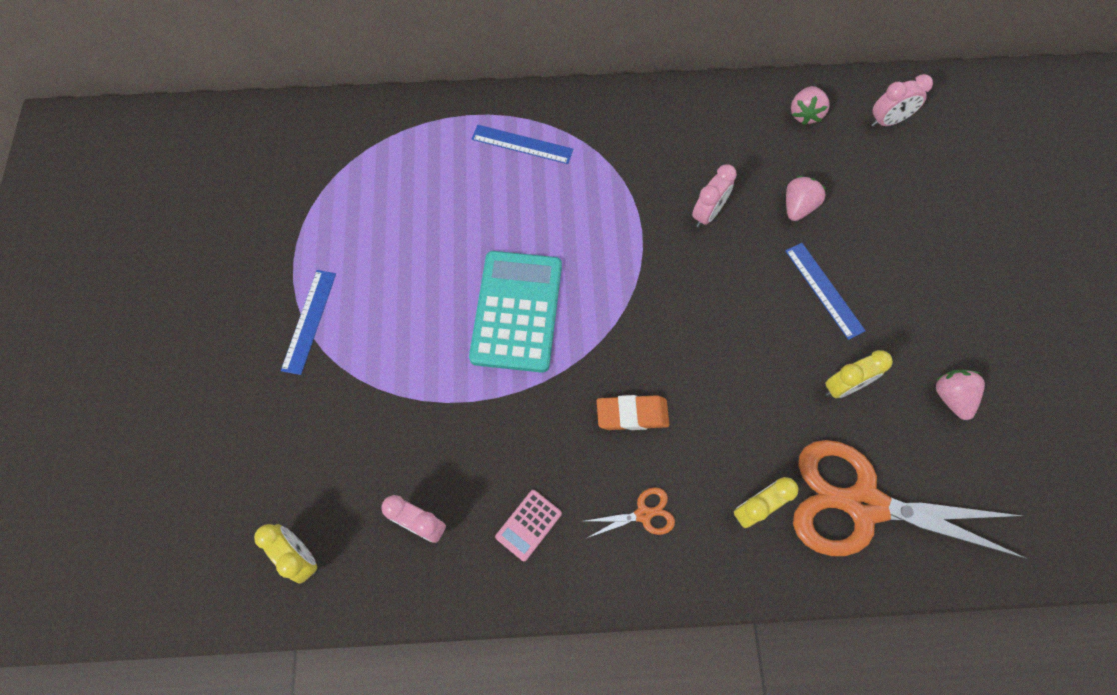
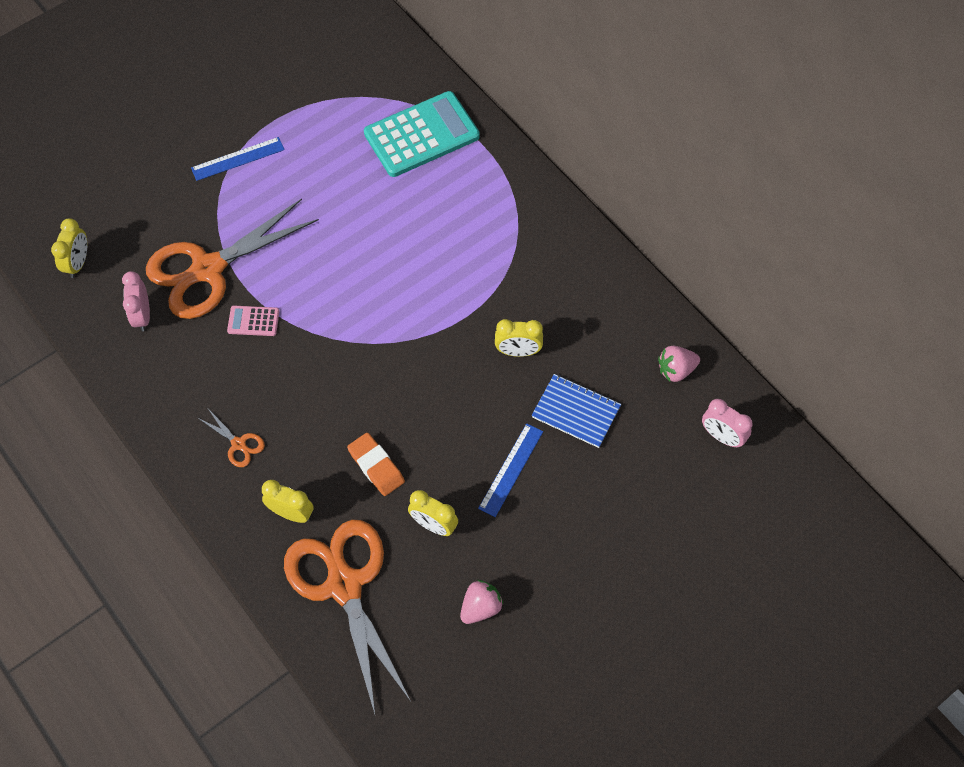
camera: 55 degrees right, 5 degrees down
turquoise calculator [469,251,562,373] -> turquoise calculator moved to [364,91,480,177]
blue ruler [472,125,573,164] -> none
pink calculator [495,490,562,561] -> pink calculator moved to [227,306,279,336]
orange eraser [597,395,669,430] -> orange eraser moved to [347,433,405,496]
pink clock [692,164,737,228] -> yellow clock [495,319,543,357]
pink strawberry [786,176,826,221] -> blue notebook [531,374,621,448]
none -> orange scissors [146,198,319,319]

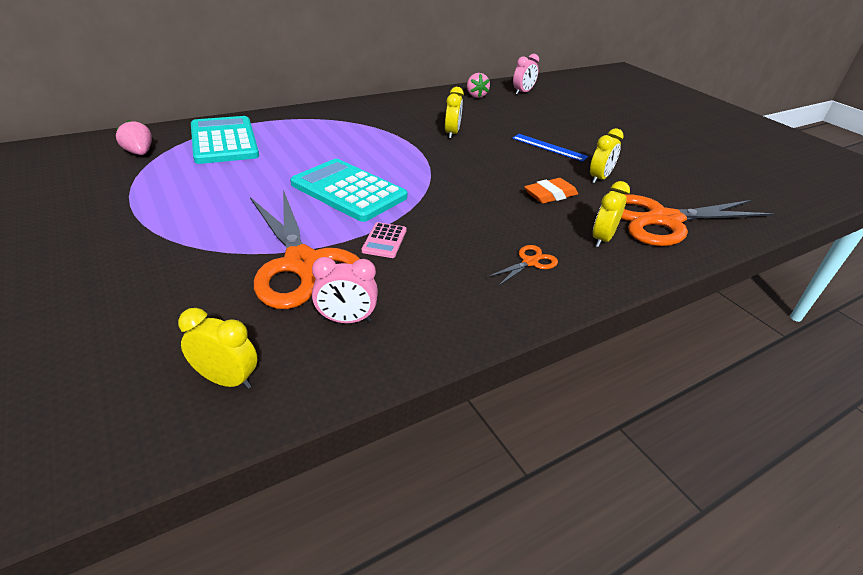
camera: 85 degrees left, 25 degrees down
blue ruler [191,137,285,181] -> none
pink strawberry [460,580,504,624] -> pink strawberry moved to [116,120,152,155]
blue notebook [531,374,621,448] -> none
none -> turquoise calculator [290,159,407,222]

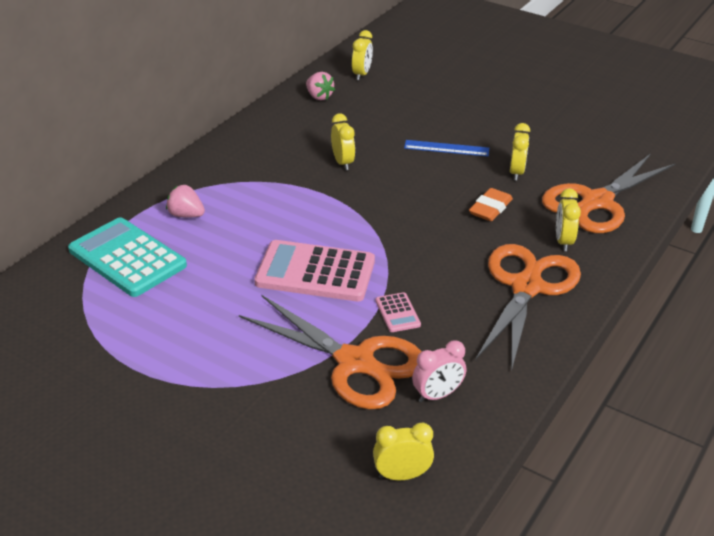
camera: 25 degrees left, 0 degrees up
pink strawberry [116,120,152,155] -> pink strawberry moved to [166,185,205,217]
turquoise calculator [290,159,407,222] -> pink calculator [254,240,375,301]
orange scissors [487,245,558,286] -> orange scissors [476,244,581,372], size x2.48
pink clock [513,54,539,95] -> yellow clock [352,30,373,80]

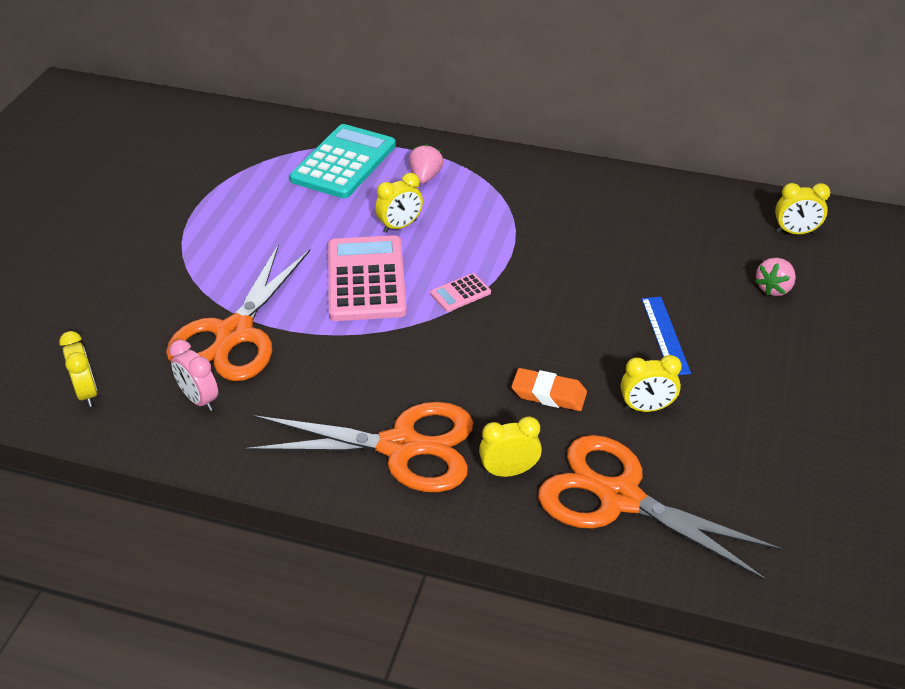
camera: 75 degrees right, 5 degrees up
pink strawberry [306,72,335,100] -> pink strawberry moved to [755,258,796,296]
yellow clock [331,113,355,170] -> yellow clock moved to [375,173,423,233]
pink calculator [376,292,421,332] -> pink calculator moved to [430,273,491,312]

